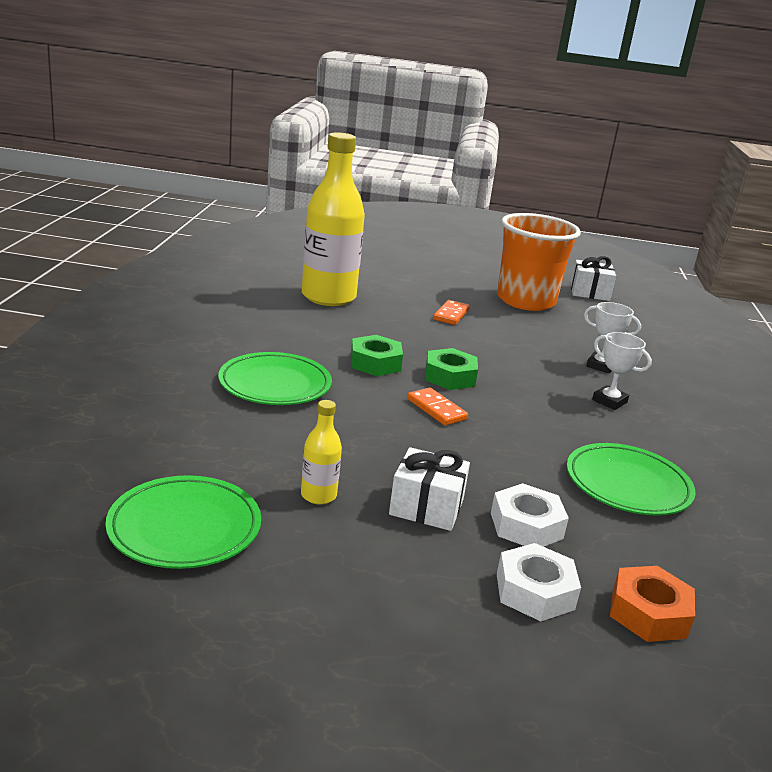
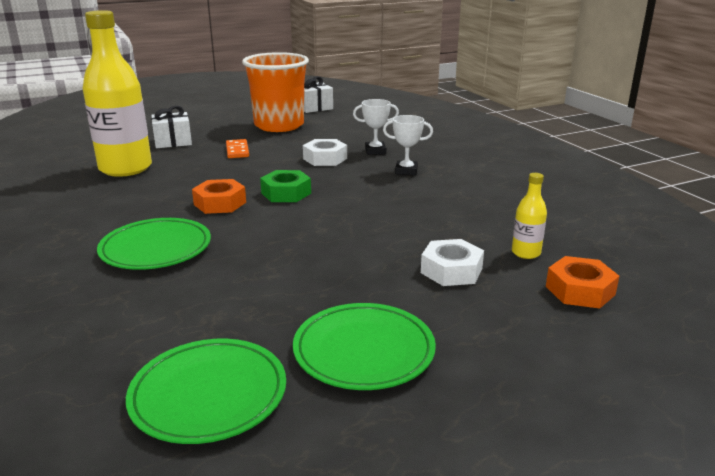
camera: 30 degrees left, 0 degrees up
yellow bottle [301,400,342,504] -> yellow bottle moved to [512,173,547,259]
green nut [351,335,403,376] -> orange nut [192,179,246,214]
white gift [389,447,470,531] -> white gift moved to [151,106,192,148]
orange domino [407,387,468,426] -> none
white nut [497,543,581,621] -> white nut moved to [303,139,347,166]
green plate [567,443,696,516] -> green plate moved to [293,303,436,390]

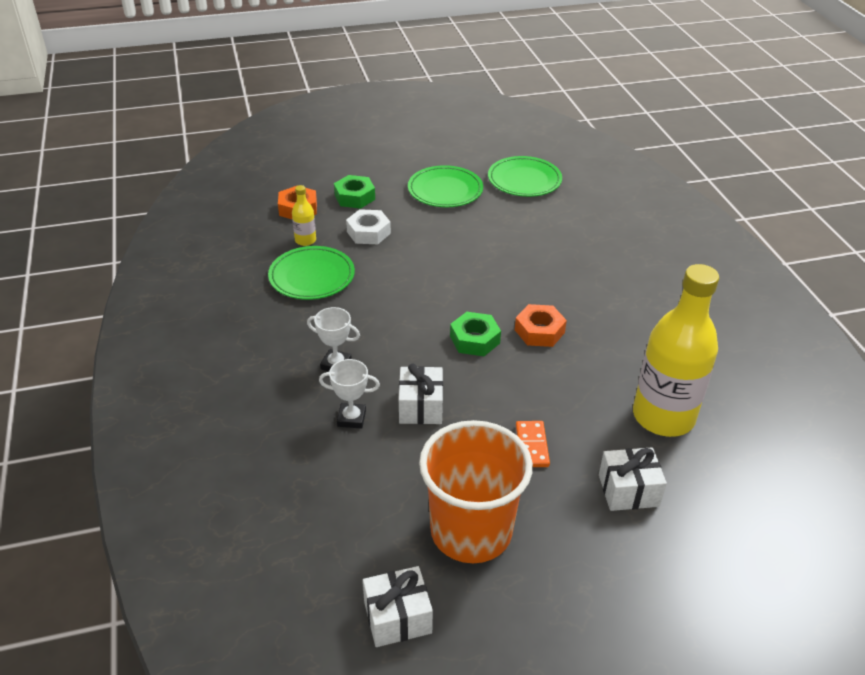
camera: 170 degrees left, 15 degrees up
green plate [97,218,211,270] -> green plate moved to [268,246,355,300]
white nut [303,139,347,166] -> white gift [399,364,443,424]
none -> green nut [334,175,375,209]

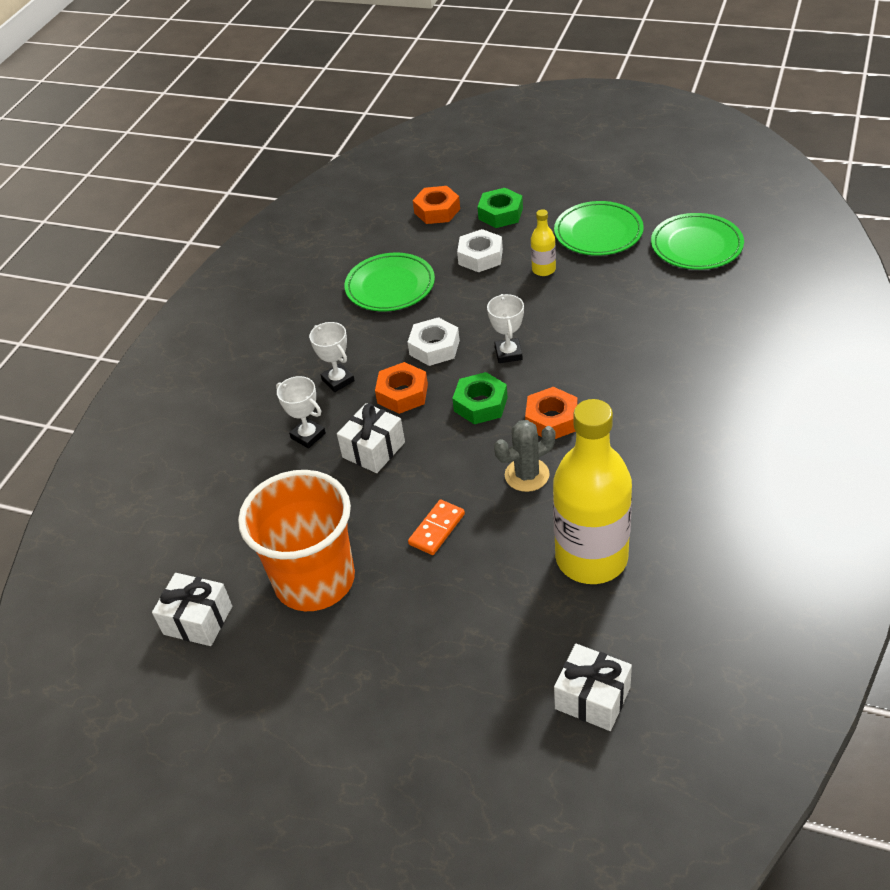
camera: 40 degrees right, 5 degrees up
yellow bottle [292,185,316,246] -> yellow bottle moved to [531,209,556,276]
white gift [599,447,667,511] -> white gift moved to [554,644,632,731]
none -> orange nut [375,362,428,414]
none -> white nut [408,317,460,366]
none -> white trophy [487,294,524,363]
none -> grey cactus [494,420,555,492]

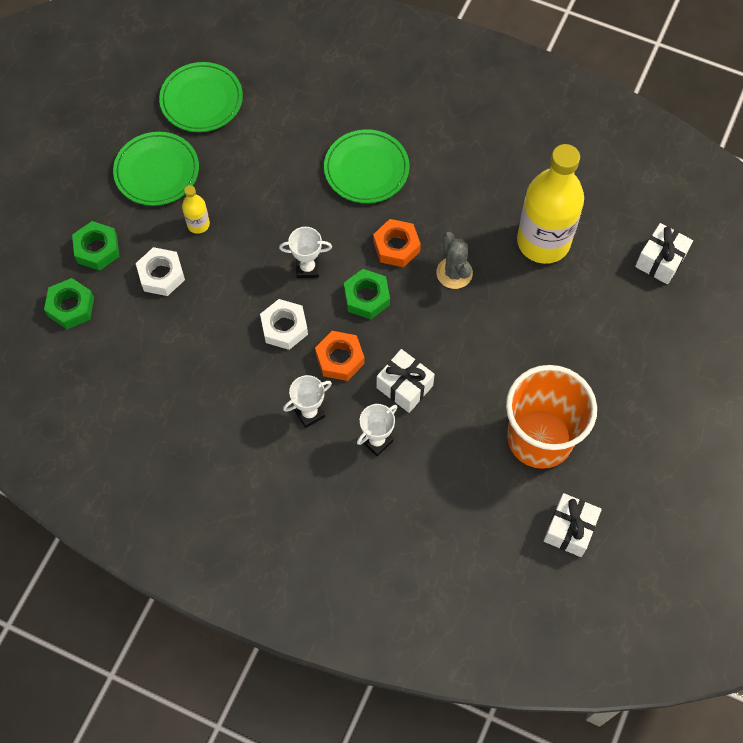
camera: 90 degrees left, 20 degrees up
green plate [344,253,435,311] -> green plate moved to [324,129,409,203]
orange domino [408,500,465,555] -> none
orange nut [413,186,460,224] -> green nut [44,278,94,329]

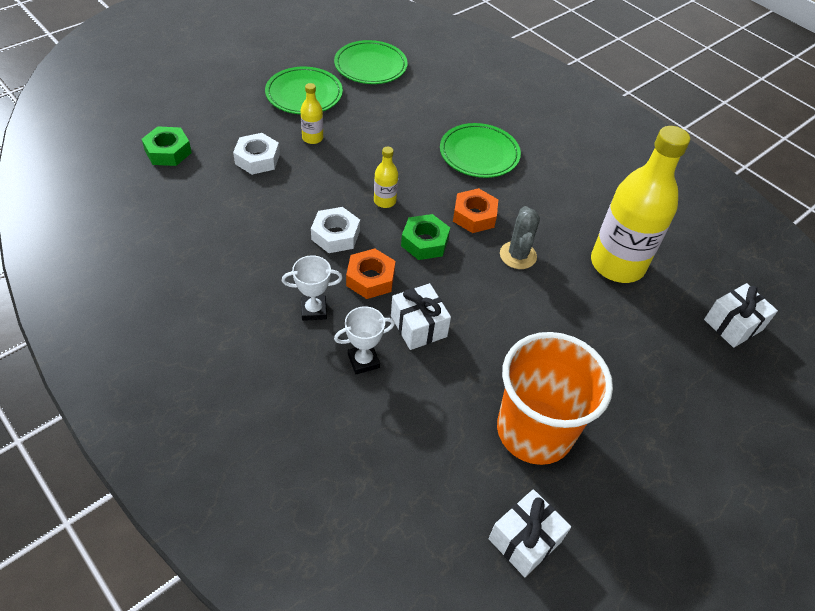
camera: 20 degrees right, 15 degrees down
green nut [72,221,119,271] -> none
white trophy [279,227,332,278] -> yellow bottle [374,146,398,208]

